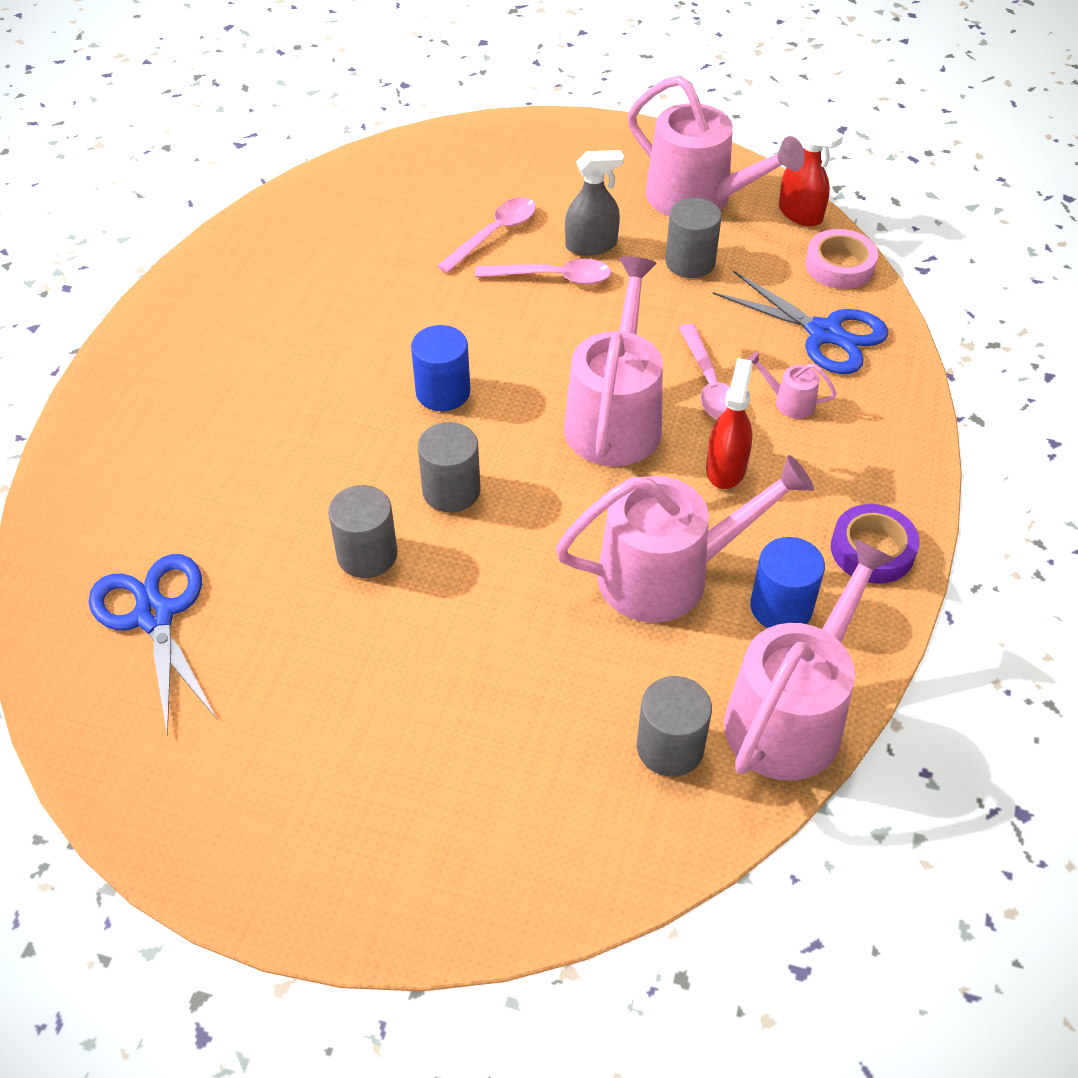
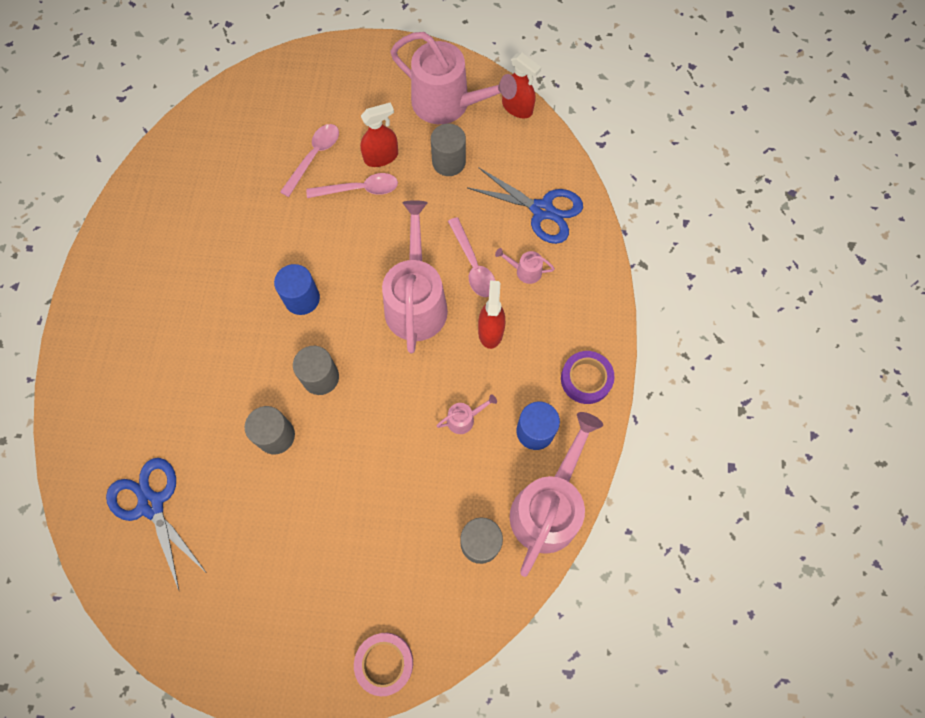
camera: 10 degrees left, 20 degrees up
pink watering can [555,455,814,623] -> pink watering can [436,394,497,434], size x0.41
grey spray bottle [565,150,624,256] -> red spray bottle [360,102,398,167]
pink tape [805,229,878,289] -> pink tape moved to [354,633,413,696]

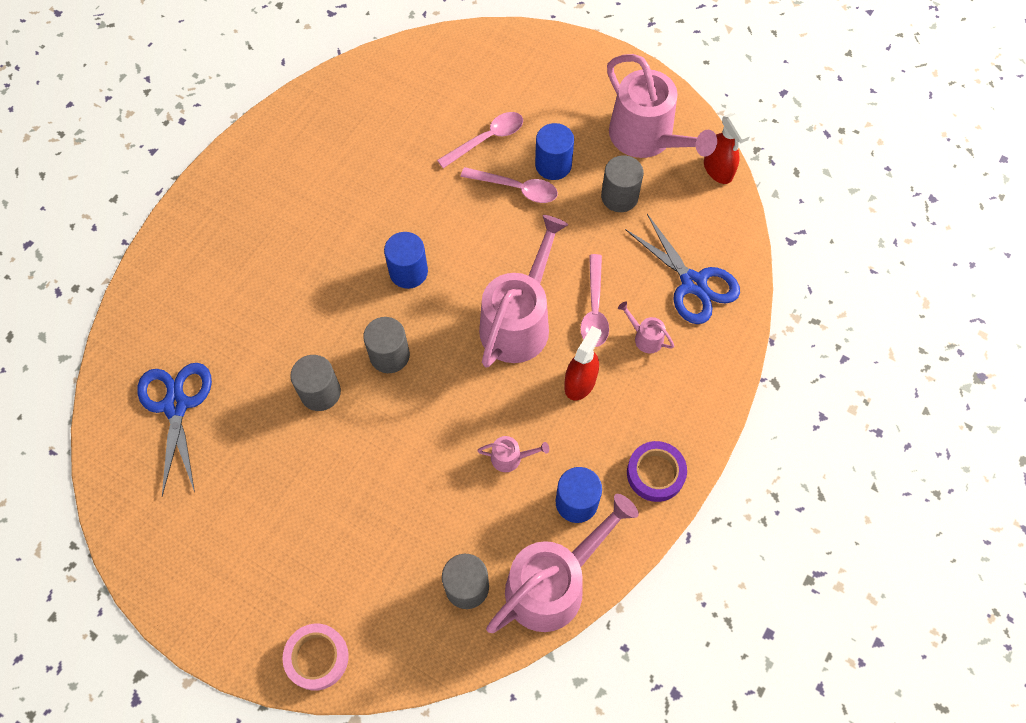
camera: 25 degrees right, 5 degrees down
red spray bottle [360,102,398,167] -> blue cylinder [535,123,574,180]

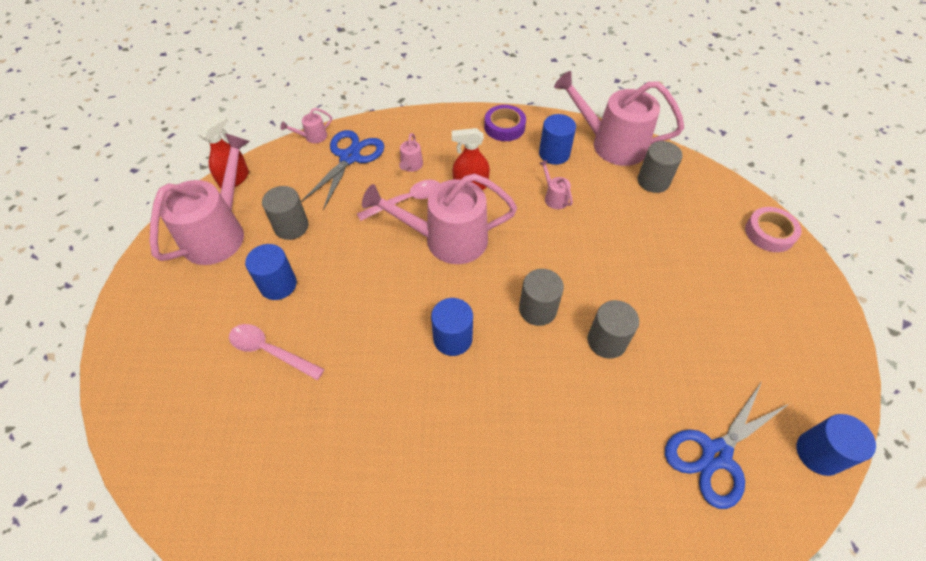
camera: 120 degrees left, 10 degrees down
pink spoon [461,167,558,203] -> none
none -> pink watering can [281,108,332,143]
none -> blue cylinder [797,414,876,476]

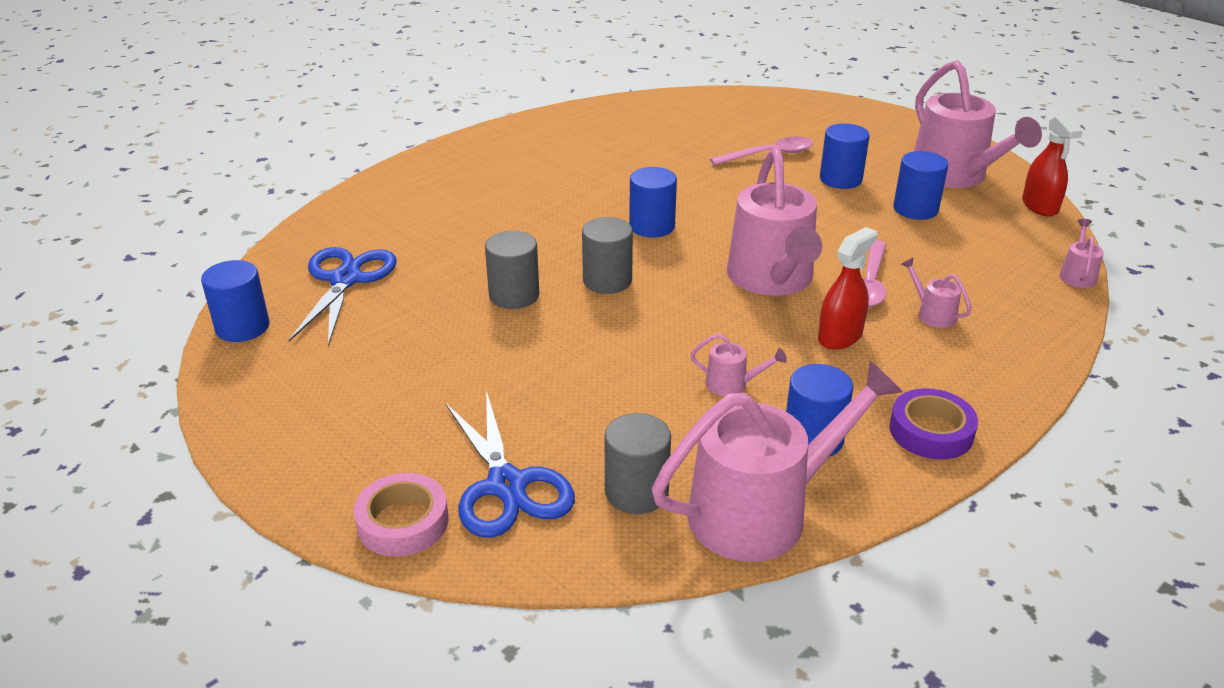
camera: 135 degrees right, 20 degrees down
grey cylinder [262,186,309,240] -> blue cylinder [893,151,948,220]
blue scissors [301,130,384,210] -> blue scissors moved to [445,390,575,538]
pink watering can [362,173,517,264] -> pink watering can turned 135 degrees clockwise [727,147,822,296]

